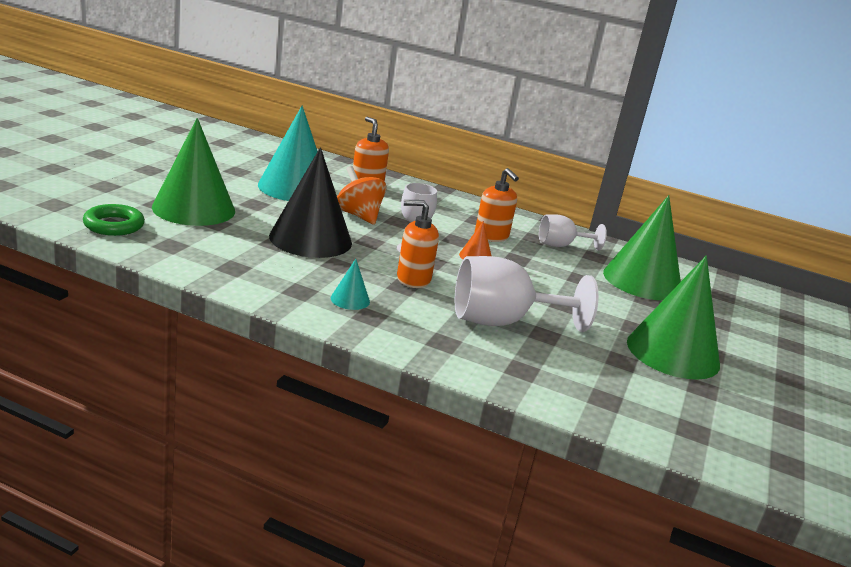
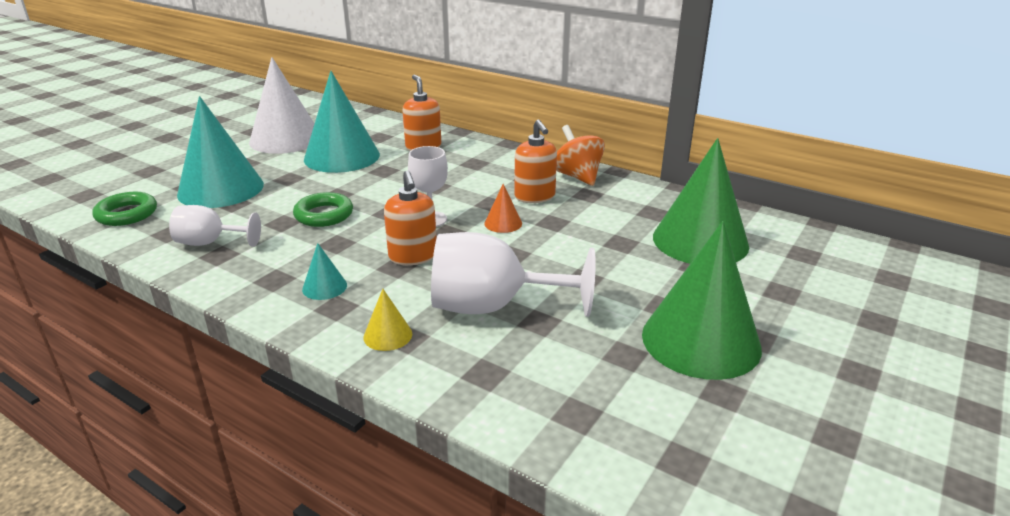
camera: 15 degrees right, 5 degrees up
green cone [152,118,235,226] -> turquoise cone [177,96,264,208]
black cone [269,147,352,258] -> green ring [293,192,353,227]
orange spinning top [337,166,386,225] -> orange spinning top moved to [556,125,605,186]
orange soap dispenser [397,200,439,288] -> orange soap dispenser turned 120 degrees counterclockwise [384,171,437,265]
white goblet [539,214,607,251] -> white goblet moved to [169,205,261,247]
none -> white cone [249,57,315,154]
none -> yellow cone [363,289,412,351]

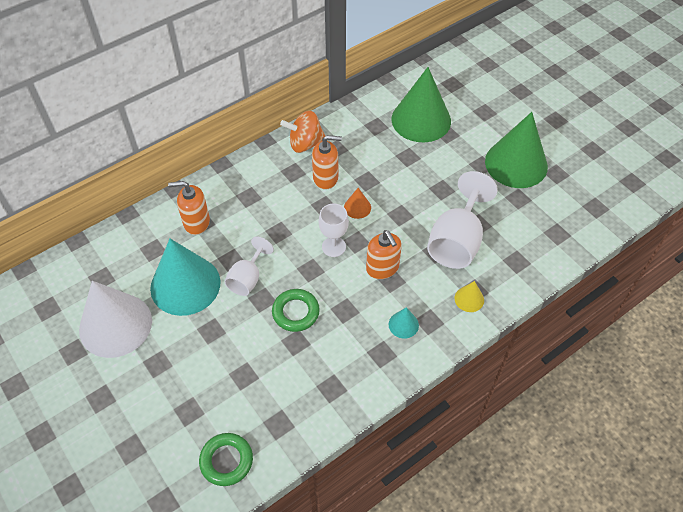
camera: 70 degrees left, 25 degrees up
white goblet [169,205,261,247] -> white goblet moved to [225,237,274,296]
turquoise cone [177,96,264,208] -> none
orange soap dispenser [384,171,437,265] -> orange soap dispenser turned 60 degrees clockwise [366,230,402,279]

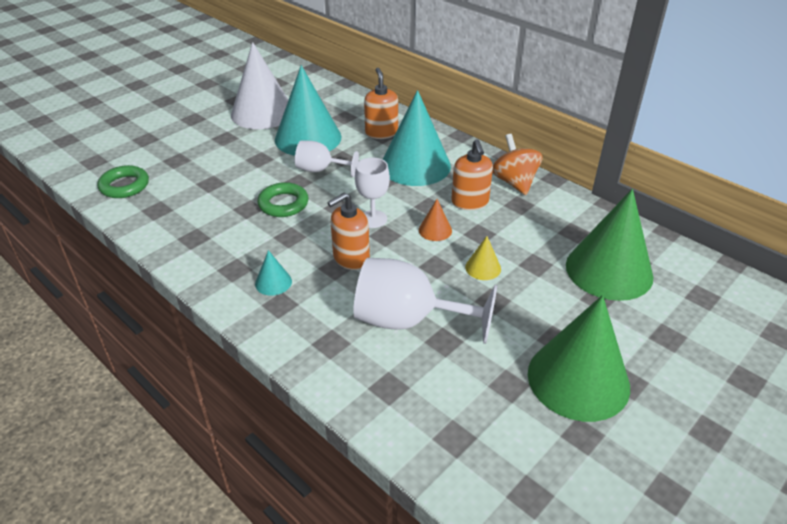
camera: 80 degrees right, 15 degrees down
yellow cone [454,281,484,312] -> yellow cone moved to [465,236,501,280]
none -> turquoise cone [382,90,451,186]

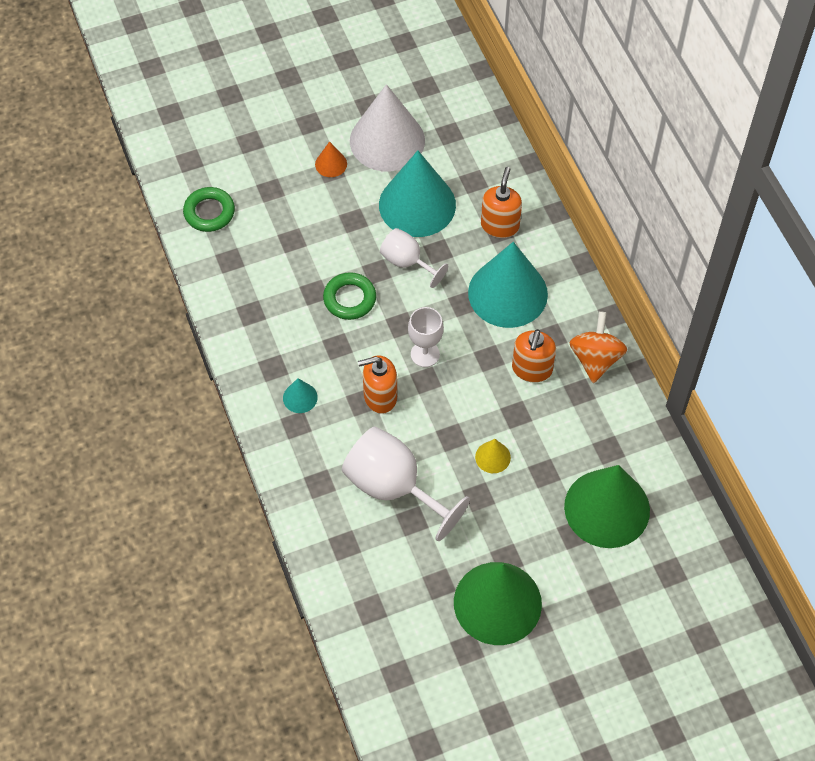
camera: 25 degrees right, 20 degrees up
orange cone [419,199,452,241] -> orange cone moved to [315,141,347,177]

